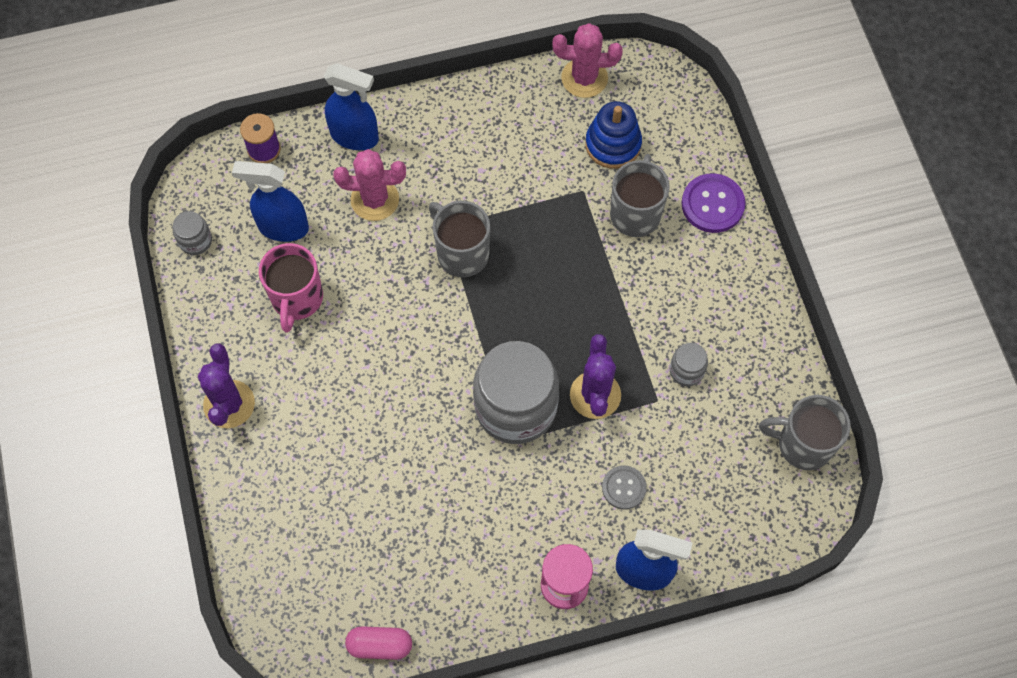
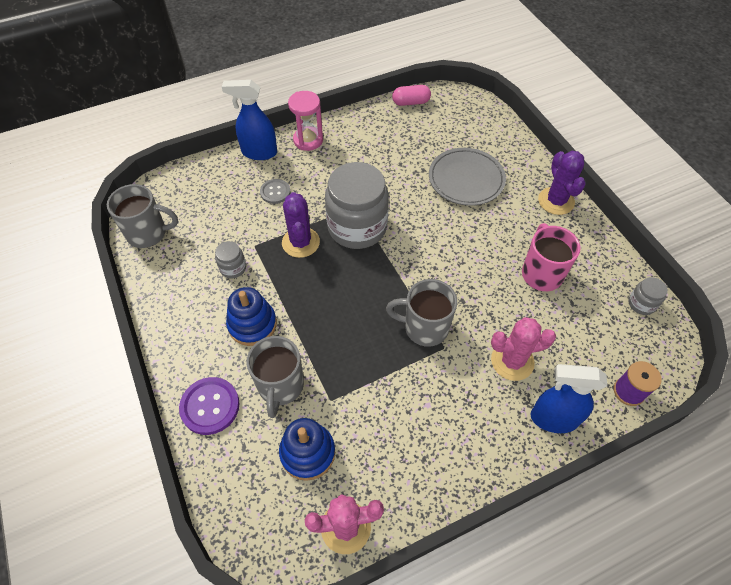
camera: 170 degrees right, 10 degrees down
blue spray bottle [232,161,309,242] -> none
grey mug [429,201,490,277] -> grey mug turned 150 degrees clockwise [386,279,457,347]
none -> blue stacking toy [226,287,277,346]
none -> grey plate [429,148,506,206]

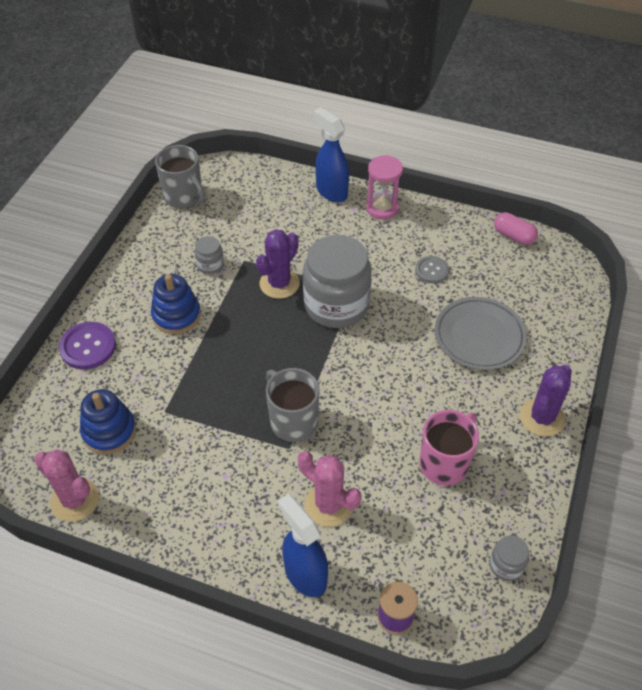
camera: 45 degrees right, 5 degrees down
grey mug [246,336,304,418] -> none
grey button [260,179,290,204] -> grey button moved to [415,256,449,283]

